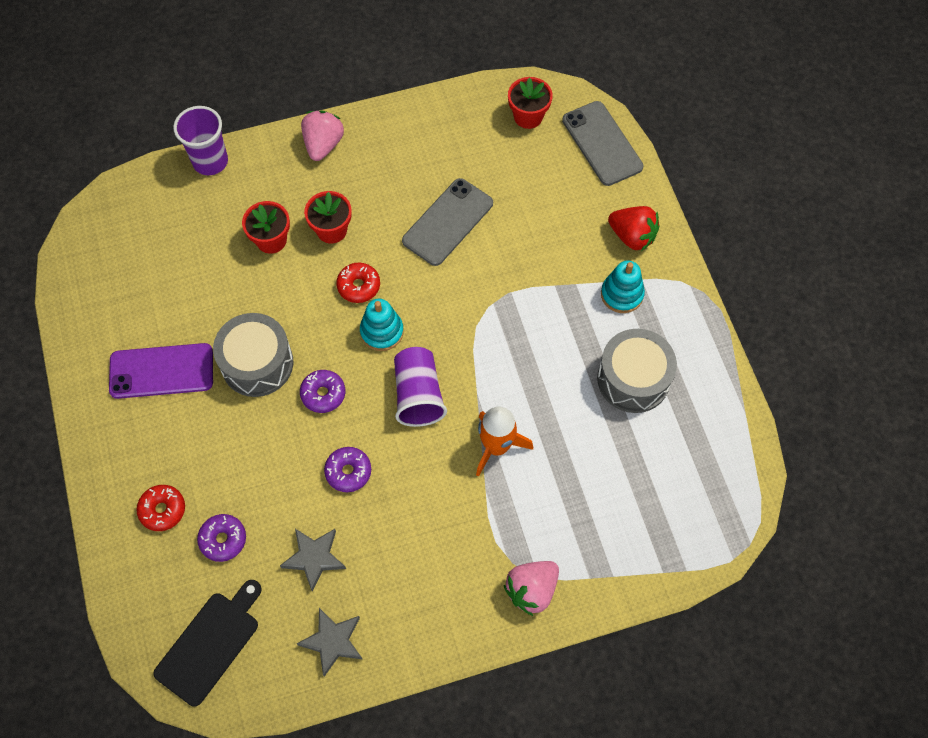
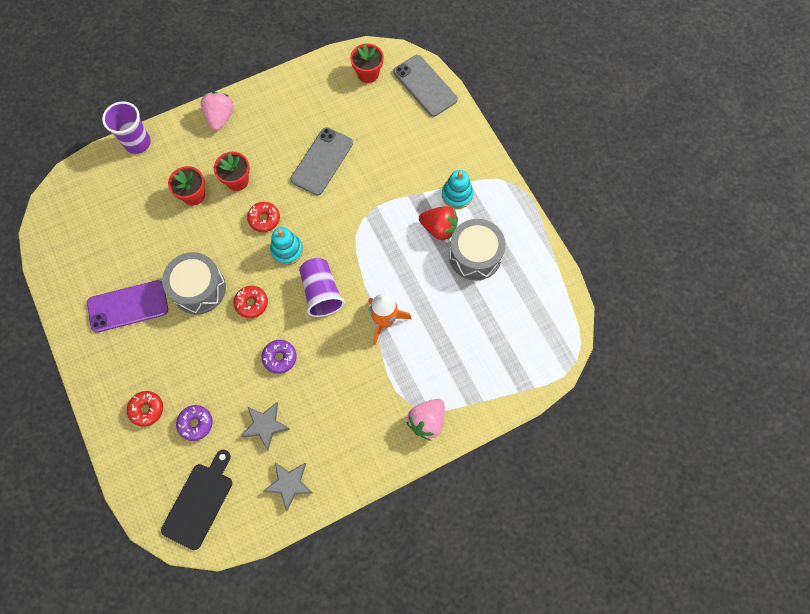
camera: 10 degrees left, 5 degrees up
purple donut [300,370,345,413] -> red donut [233,286,268,318]
red strawberry [608,206,660,251] -> red strawberry moved to [419,206,458,241]

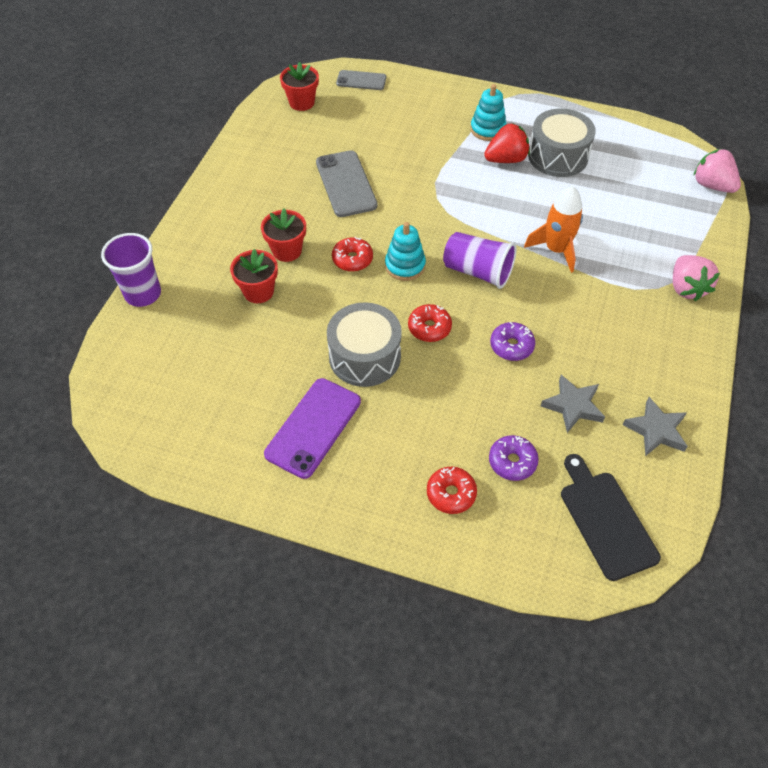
camera: 45 degrees left, 15 degrees down
pink strawberry [200,92,234,131] -> pink strawberry moved to [693,148,741,193]
grey phone [393,55,458,117] -> grey phone [336,70,386,90], size x0.62

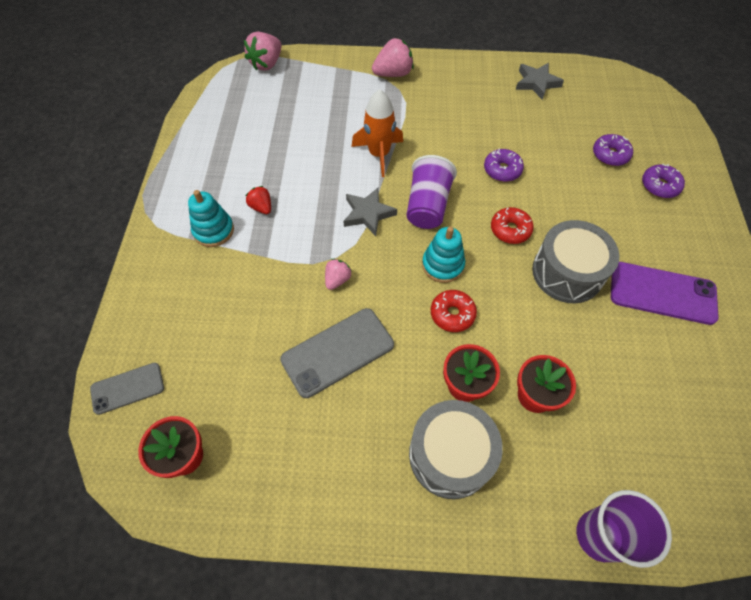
camera: 105 degrees left, 5 degrees up
grey phone [336,70,386,90] -> grey phone turned 75 degrees clockwise [90,363,164,415]
red donut [427,467,477,514] -> purple donut [642,164,685,198]
red strawberry [484,123,530,163] -> red strawberry [246,186,271,214], size x0.59
grey drum [528,108,596,177] -> grey drum moved to [409,400,503,499]
grey star [541,375,605,433] -> grey star moved to [344,188,397,236]
black cutting board [561,454,661,581] -> none
none -> pink strawberry [325,259,352,290]

